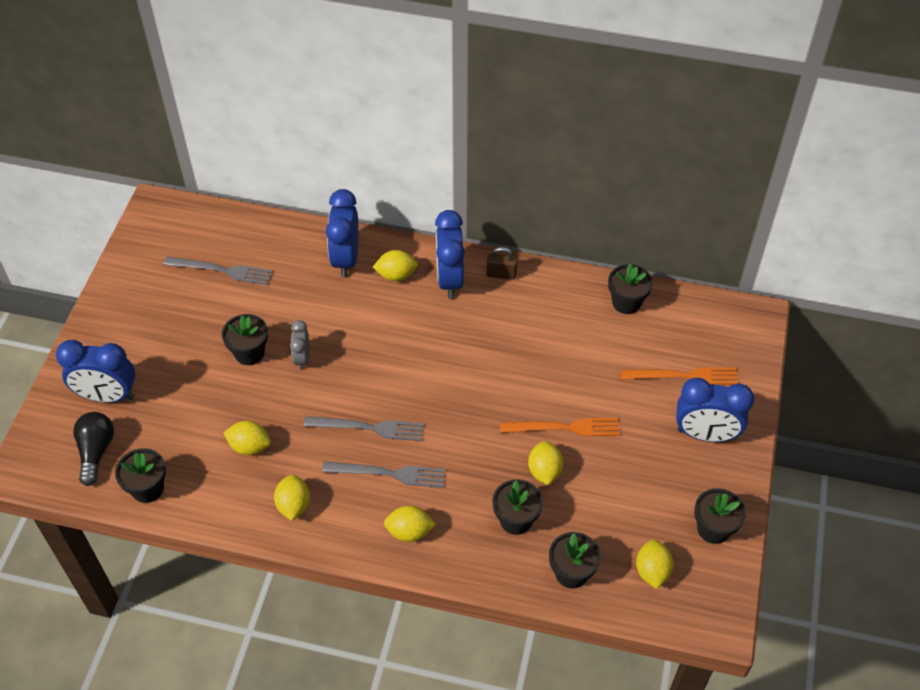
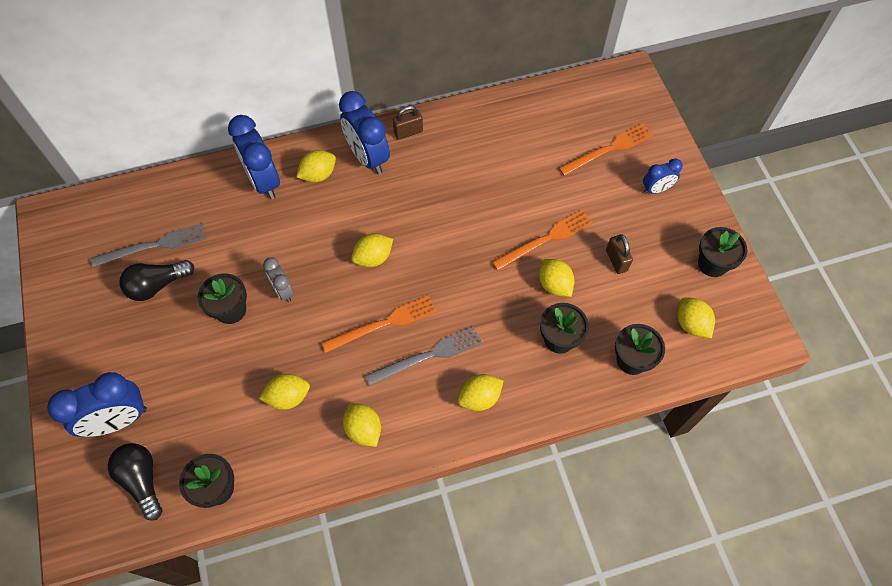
camera: 30 degrees left, 10 degrees up
grey fork [303,416,424,441] -> orange fork [322,296,437,353]
black flower pot [608,264,653,314] -> none
blue clock [676,378,754,442] -> blue clock [643,159,683,194], size x0.55
none -> black light bulb [119,260,194,301]
none -> yellow lemon [351,234,393,267]
none -> brown padlock [606,234,633,274]

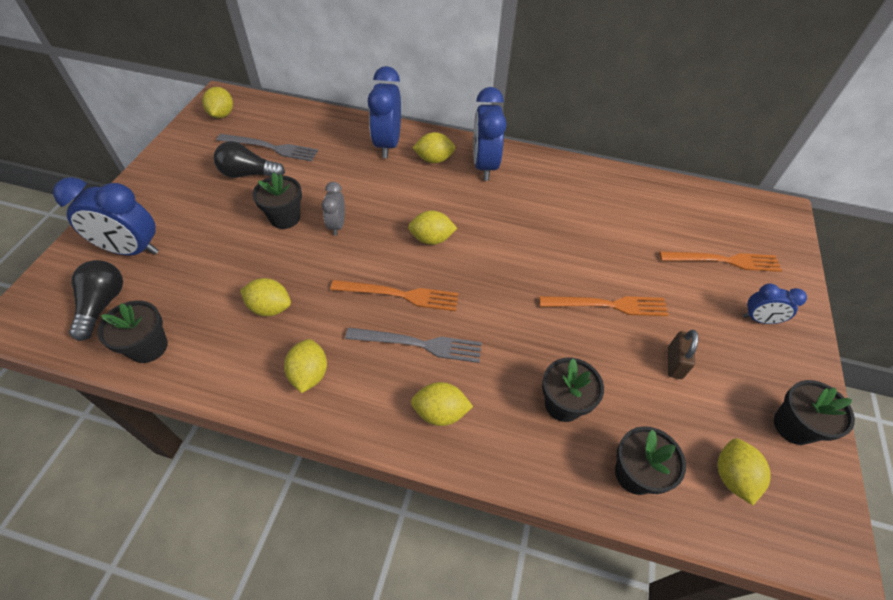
camera: 30 degrees right, 10 degrees down
brown padlock [393,106,423,140] -> none
yellow lemon [539,259,575,297] -> yellow lemon moved to [202,87,233,118]

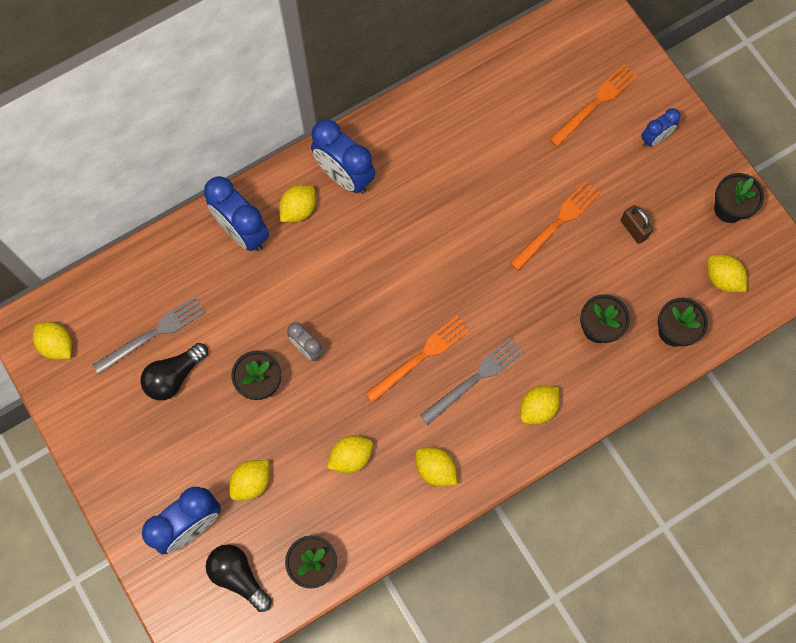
camera: 45 degrees left, 20 degrees up
yellow lemon [408,210,457,245] -> yellow lemon moved to [229,460,270,501]

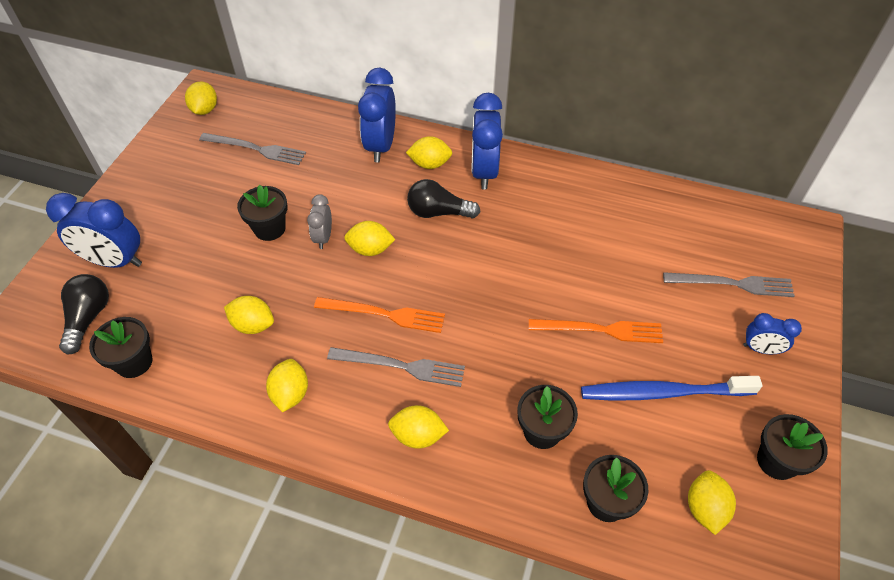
camera: 50 degrees right, 20 degrees down
black light bulb [141,343,208,401] -> black light bulb moved to [407,179,480,218]
yellow lemon [229,460,270,501] -> yellow lemon moved to [344,221,395,256]
orange fork [549,64,638,147] -> grey fork [663,272,795,297]
brown padlock [620,205,653,244] -> blue toothbrush [581,376,763,401]

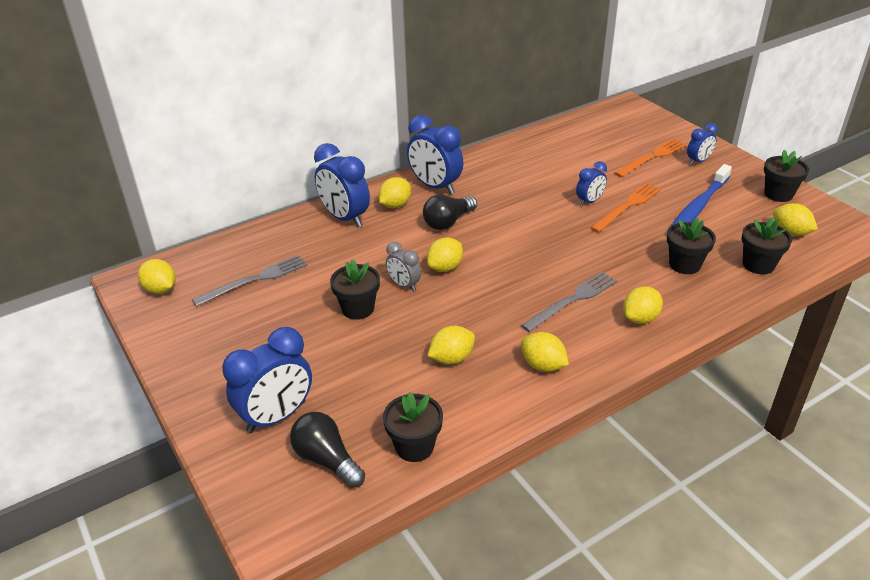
camera: 50 degrees left, 15 degrees down
orange fork [314,297,445,333] -> orange fork moved to [615,139,687,177]
grey fork [663,272,795,297] -> none
none -> blue clock [576,161,607,206]

